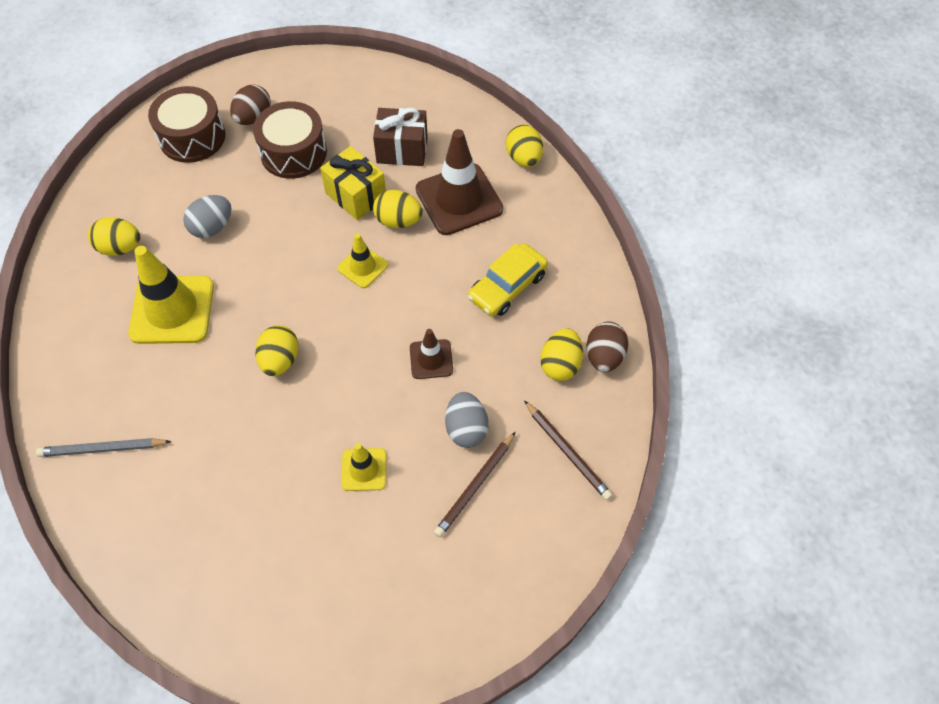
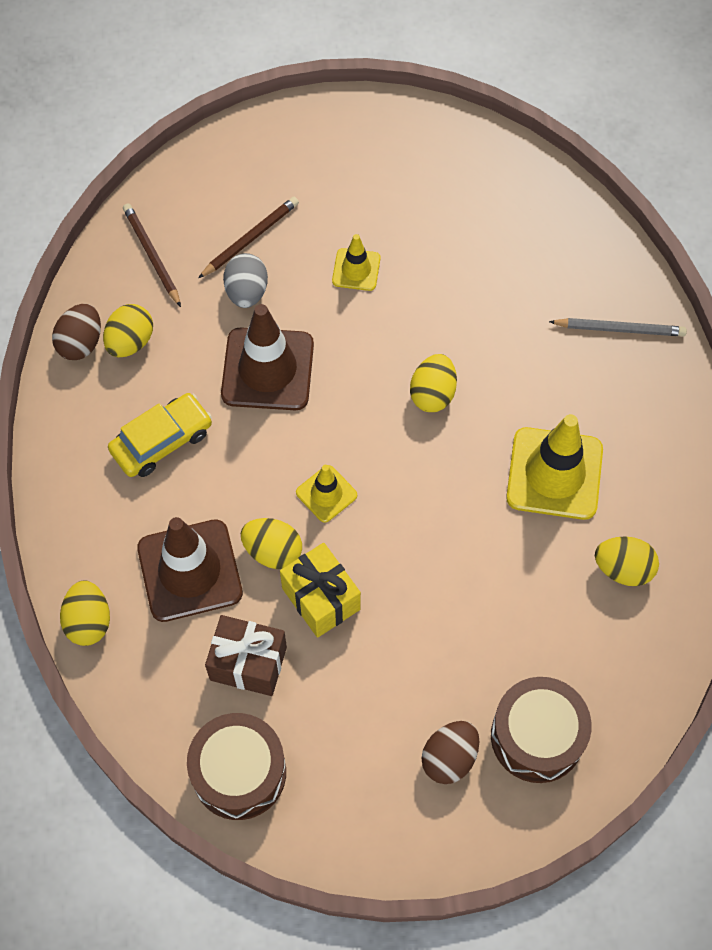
camera: 170 degrees left, 5 degrees up
grey egg [183,195,231,238] -> none
brown drum [253,101,327,179] -> brown drum moved to [187,713,286,820]
brown traffic cone [410,329,453,379] -> brown traffic cone [221,304,314,410], size x1.90

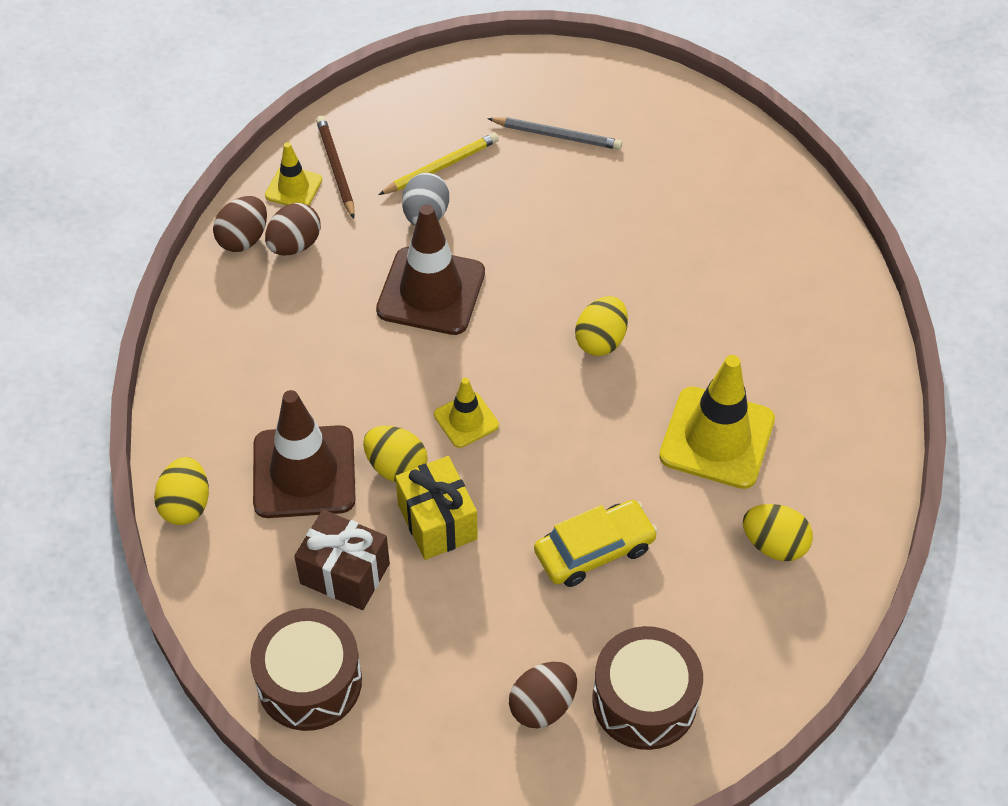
camera: 10 degrees right, 10 degrees down
yellow egg [103,304,153,357] -> brown egg [265,203,321,256]
yellow car [108,393,212,477] -> yellow car moved to [534,500,658,587]
brown pencil [198,197,299,278] -> yellow pencil [378,133,499,195]
yellow traffic cone [332,234,381,291] -> yellow traffic cone moved to [265,142,322,205]
grey pencil [549,318,687,337] -> grey pencil moved to [487,117,622,150]

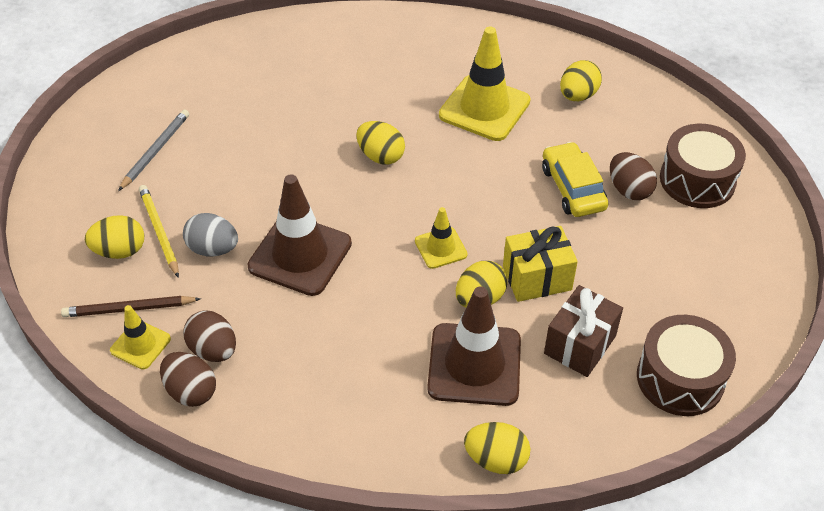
camera: 80 degrees left, 5 degrees down
brown egg [509,662,577,728] -> brown egg moved to [610,152,657,200]
none -> yellow egg [85,215,144,259]

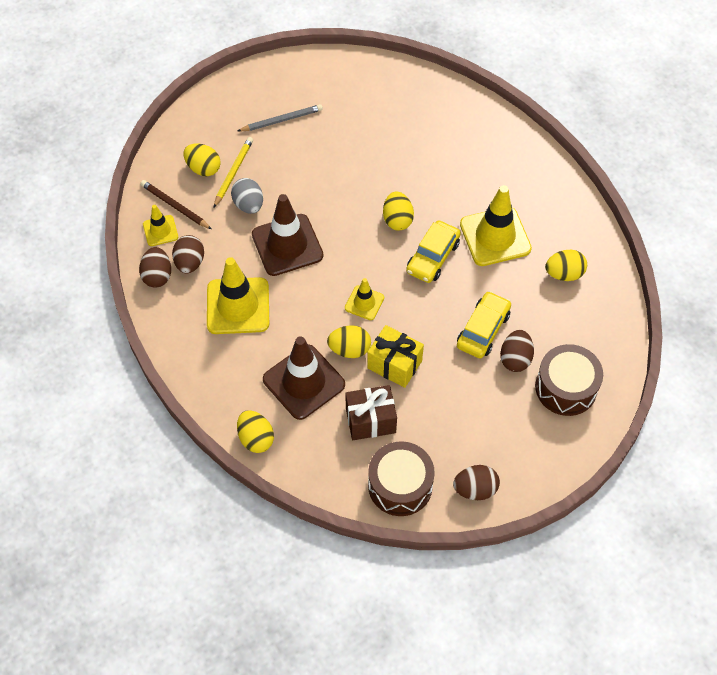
camera: 45 degrees right, 10 degrees up
none -> yellow traffic cone [207,257,269,334]
none -> yellow car [406,220,461,283]
none -> brown egg [453,465,500,500]

